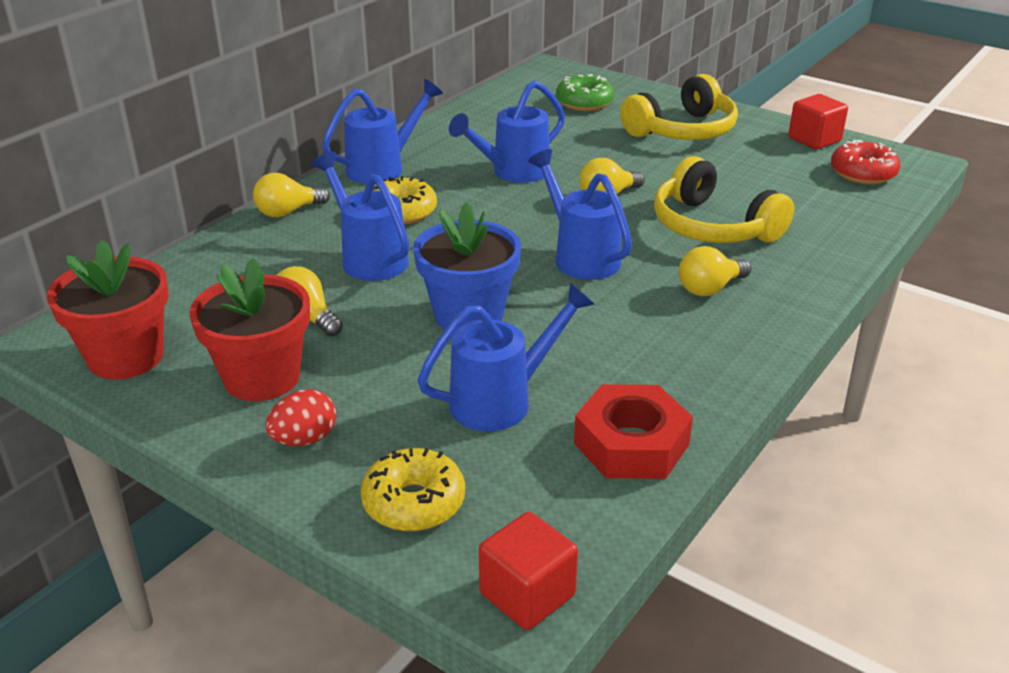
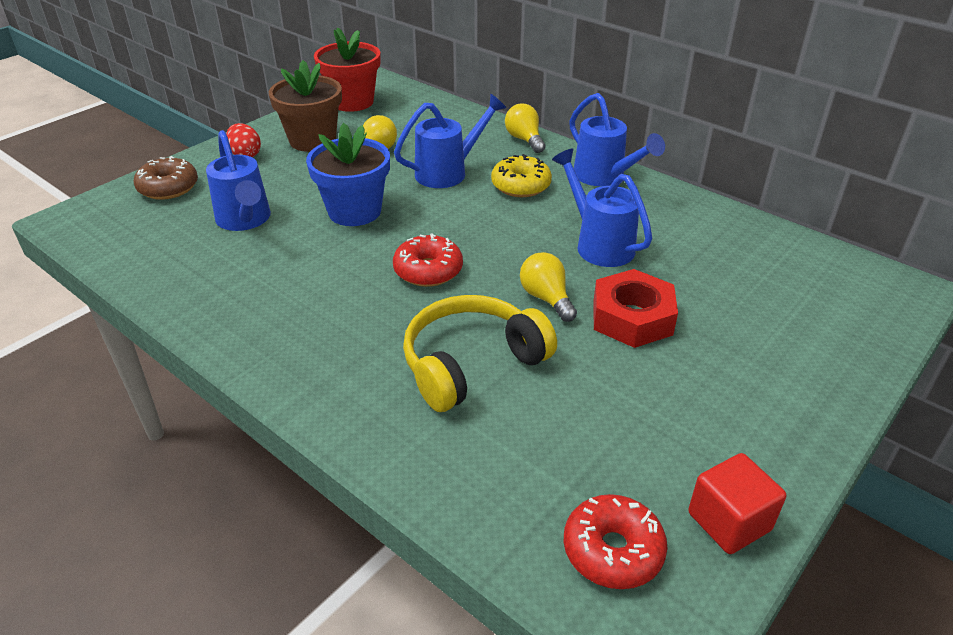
camera: 95 degrees right, 5 degrees up
red flower pot [189,258,310,401] -> brown flower pot [269,60,342,152]
yellow donut [360,448,465,531] -> brown donut [134,156,198,200]
red cube [479,512,578,630] -> none
blue watering can [528,149,632,280] -> red donut [393,233,463,287]
green donut [556,74,614,111] -> none
red nut [574,384,693,479] -> red nut moved to [593,269,678,348]
yellow headphones [620,74,738,140] -> none
yellow light bulb [679,246,751,296] -> none

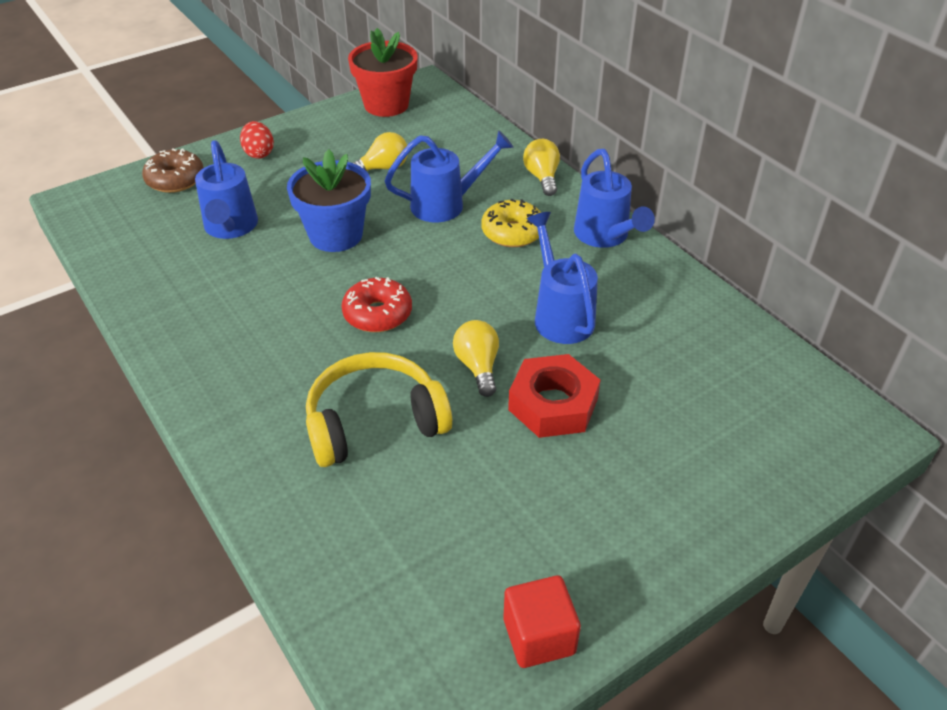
camera: 15 degrees right, 5 degrees up
brown flower pot [269,60,342,152] -> none
red donut [564,494,667,589] -> none

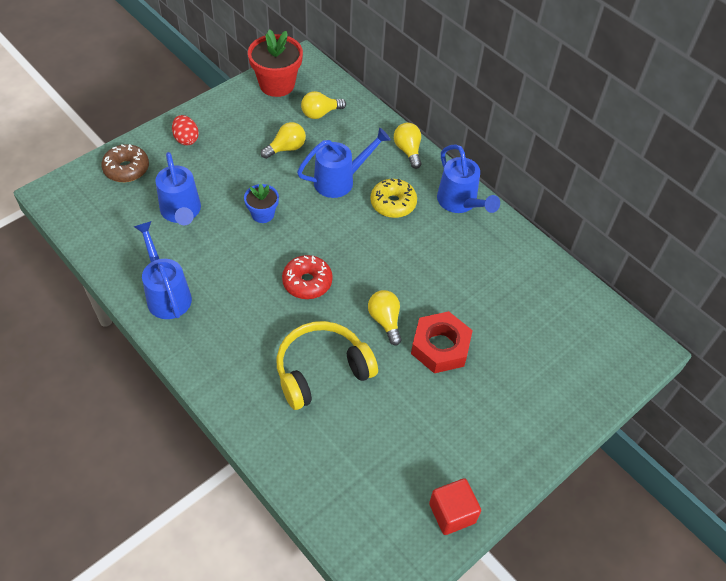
camera: 10 degrees left, 10 degrees up
blue flower pot [287,149,371,252] -> blue flower pot [244,184,279,223], size x0.57
blue watering can [527,212,598,344] -> blue watering can moved to [134,221,192,319]
none -> yellow light bulb [301,91,346,119]

